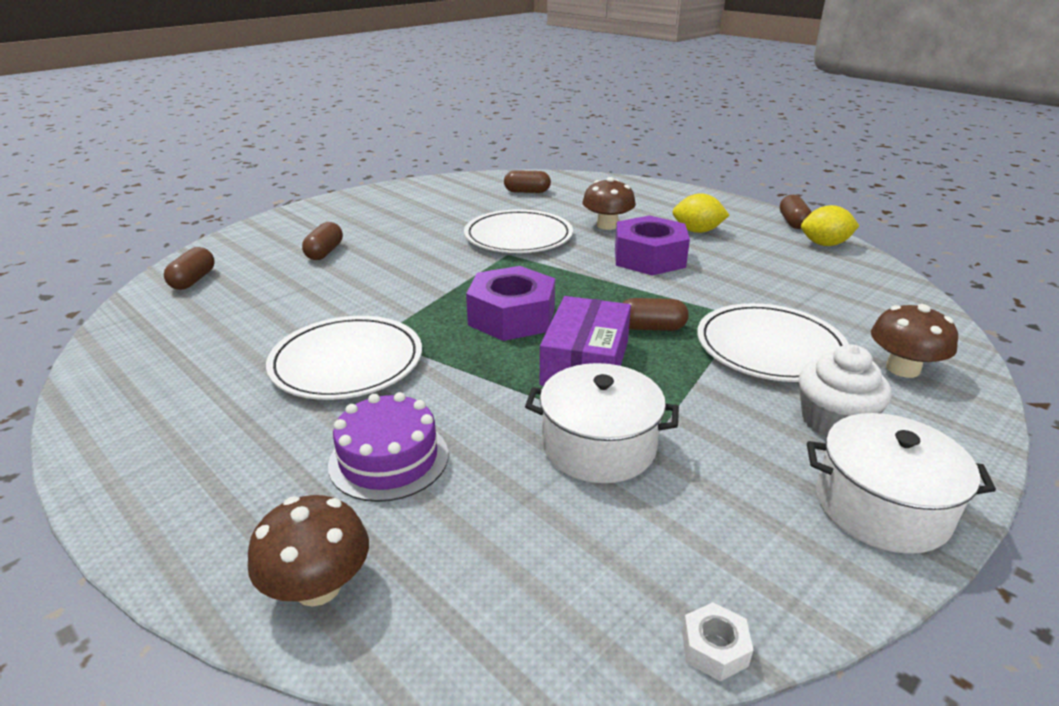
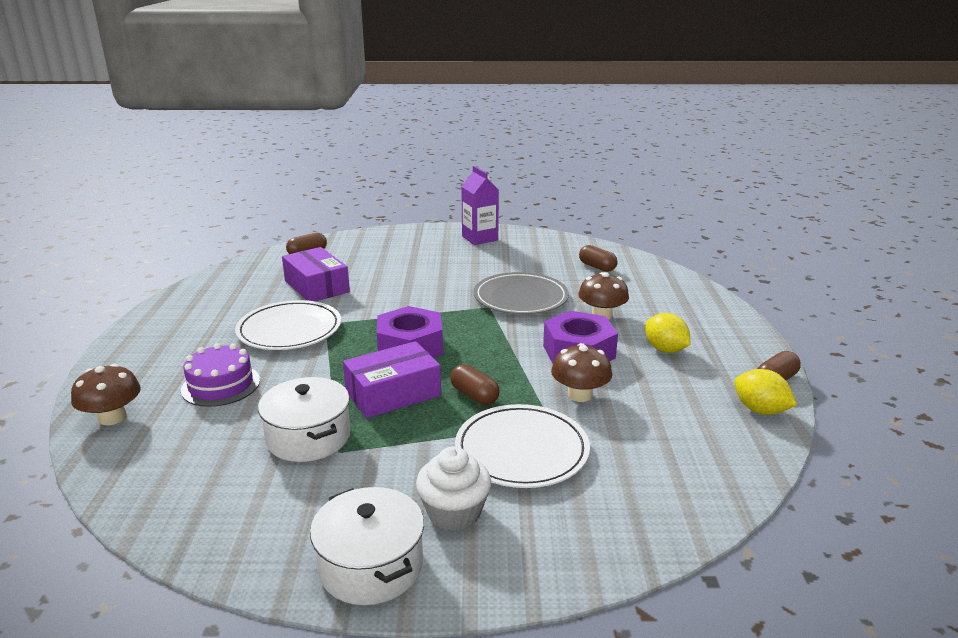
camera: 45 degrees right, 5 degrees down
brown capsule [302,222,343,260] -> none
white plate [464,209,573,253] -> grey plate [474,272,569,314]
white nut [682,602,753,681] -> none
brown mushroom [871,304,958,378] -> brown mushroom moved to [551,343,612,402]
none -> purple box [282,247,350,301]
none -> purple carton [461,166,499,245]

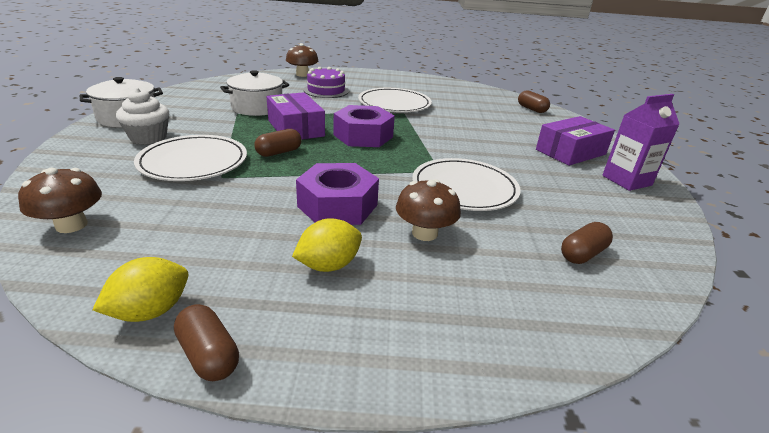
camera: 90 degrees right, 5 degrees up
purple box [282,247,350,301] -> purple box moved to [536,116,615,166]
grey plate [474,272,569,314] -> white plate [412,158,521,211]
brown mushroom [551,343,612,402] -> brown mushroom moved to [18,168,102,233]

